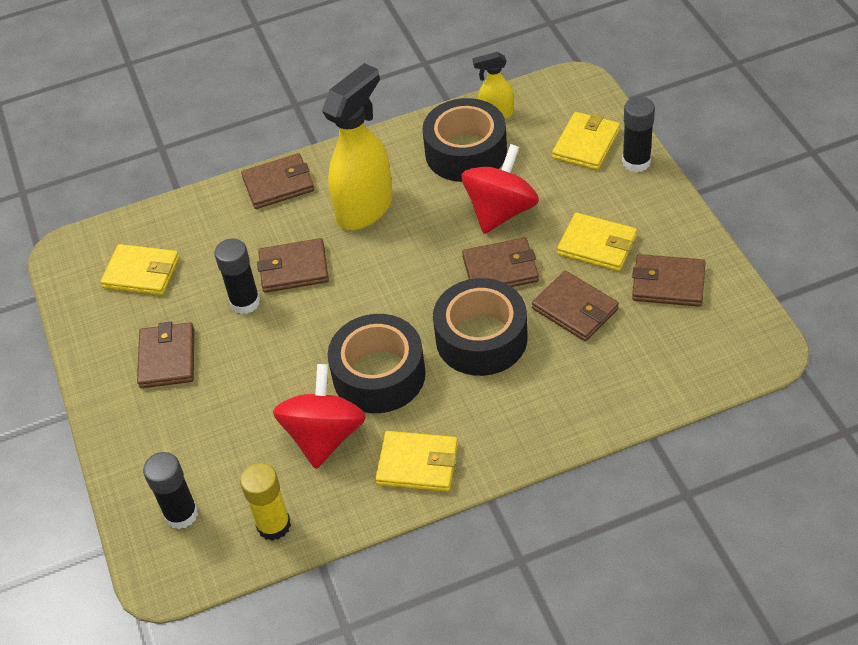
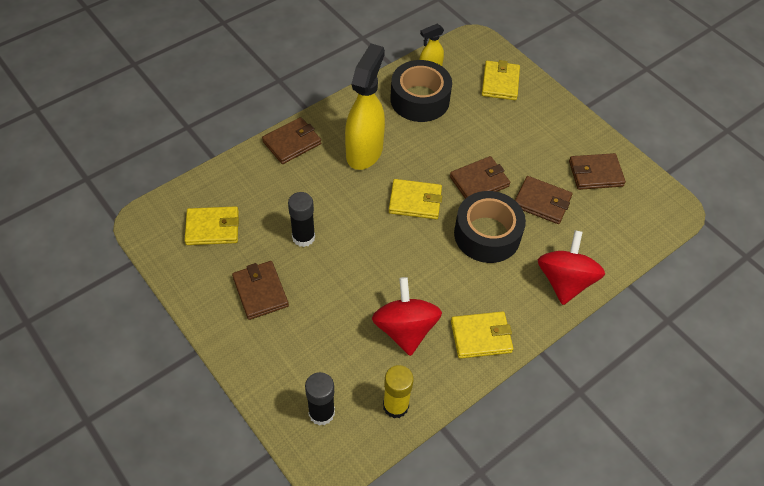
camera: 25 degrees left, 5 degrees up
brown wallet [257,238,329,293] -> none
black tape [328,314,426,413] -> none
red spinning top [461,144,539,234] -> red spinning top moved to [538,230,605,305]
yellow wallet [557,213,637,271] -> yellow wallet moved to [389,179,442,219]
black glue stick [622,96,655,172] -> none

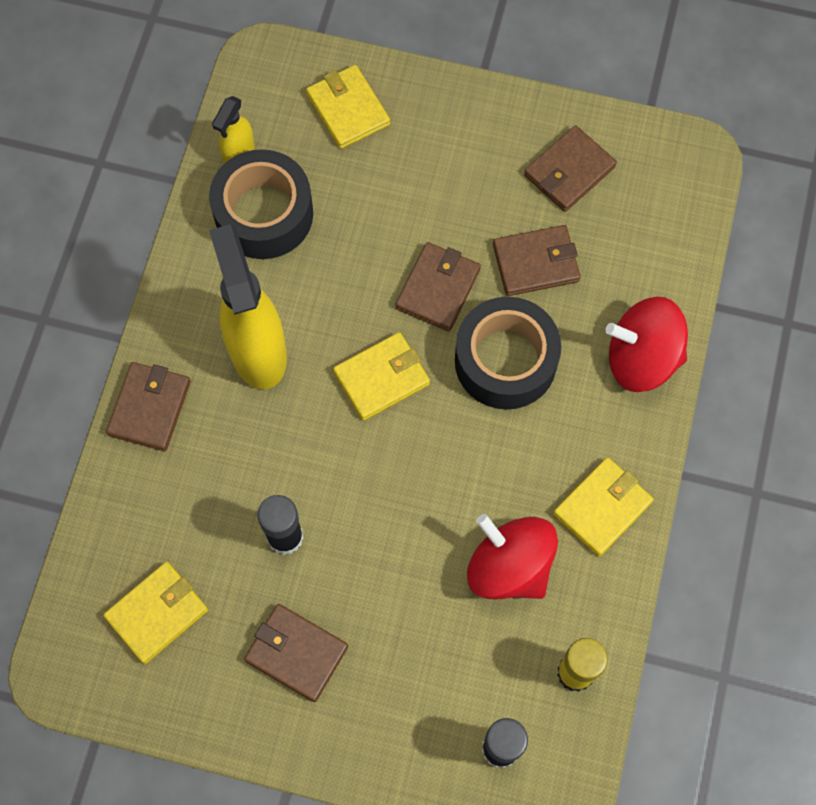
camera: 35 degrees left, 15 degrees up
red spinning top [538,230,605,305] -> red spinning top turned 60 degrees counterclockwise [605,297,688,392]

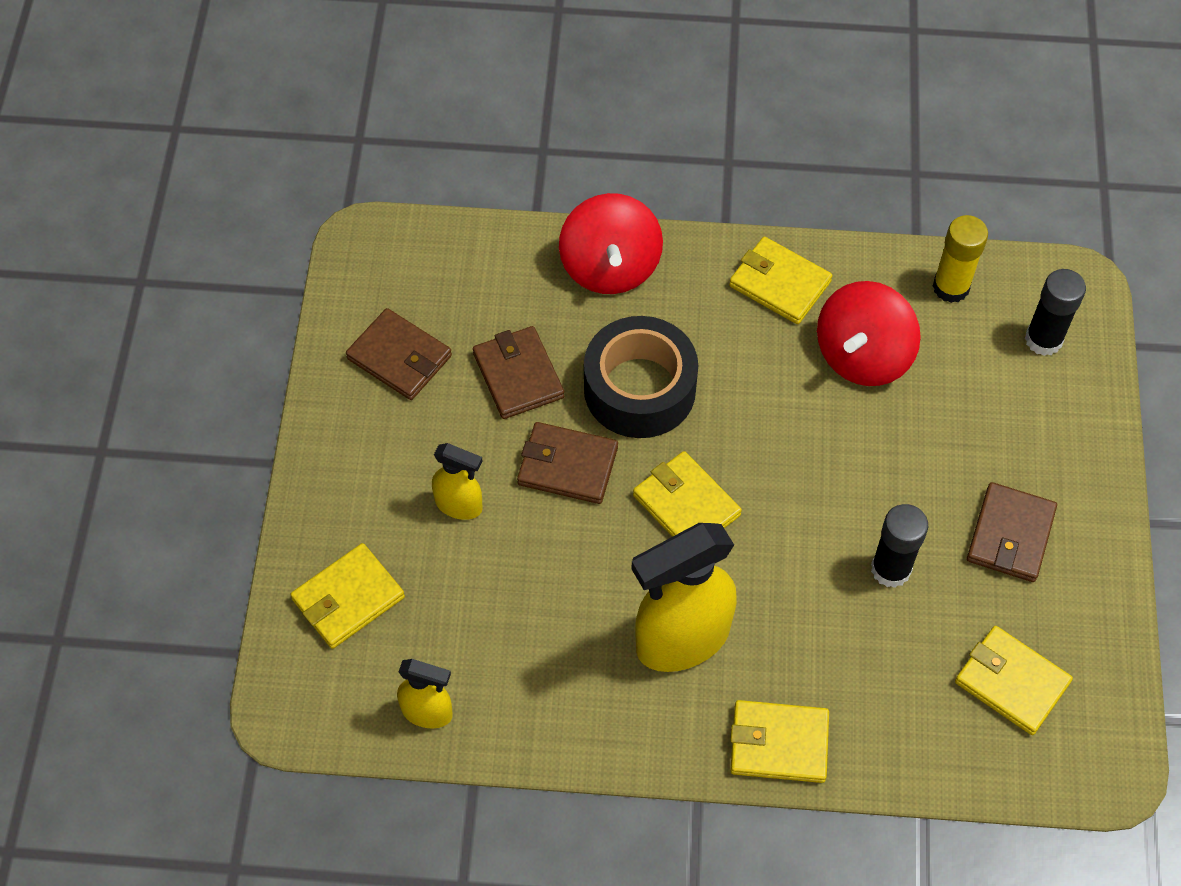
camera: 100 degrees left, 10 degrees down
brown wallet [106,362,191,451] -> yellow wallet [730,700,829,783]
black tape [209,149,313,259] -> none
none -> yellow spray bottle [432,443,483,520]

